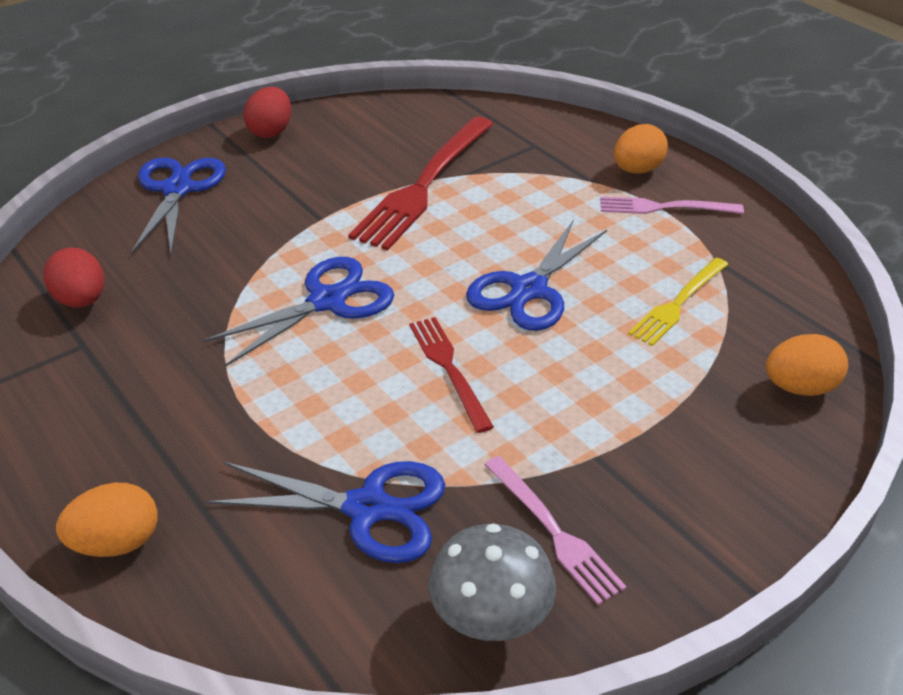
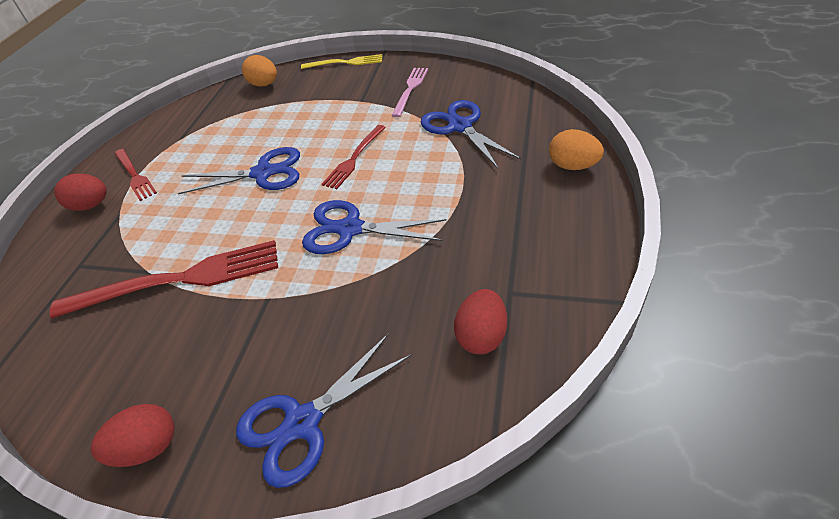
camera: 125 degrees left, 5 degrees up
grey mushroom [429,523,556,641] -> none
pink fork [600,196,744,214] -> red fork [114,149,157,201]
orange egg [614,124,668,174] -> red egg [54,173,107,211]
yellow fork [628,258,729,346] -> yellow fork moved to [301,54,382,69]

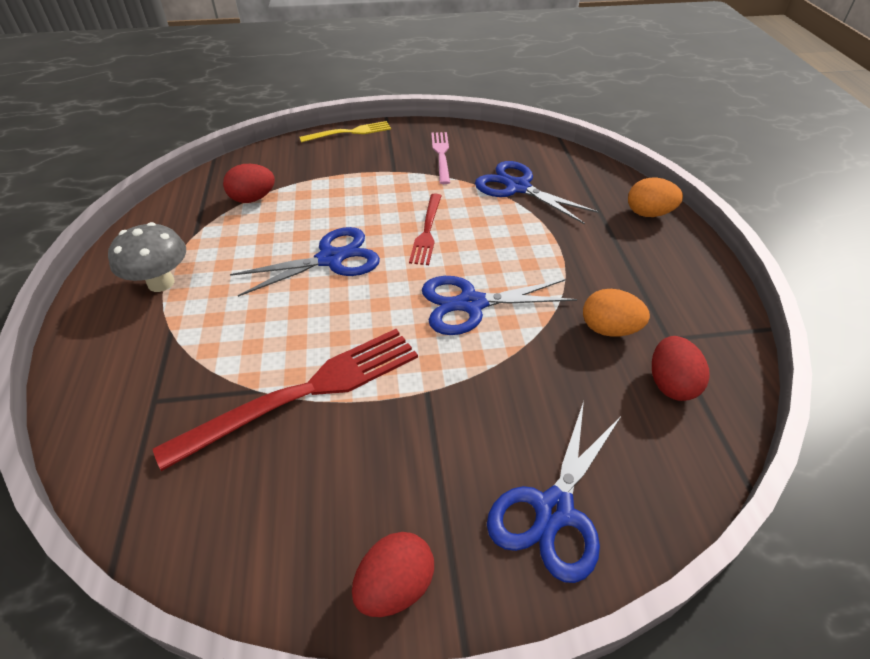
camera: 25 degrees left, 0 degrees up
red egg [54,173,107,211] -> red egg moved to [223,164,275,203]
red fork [114,149,157,201] -> grey mushroom [108,222,186,292]
orange egg [242,55,277,87] -> orange egg moved to [583,289,650,337]

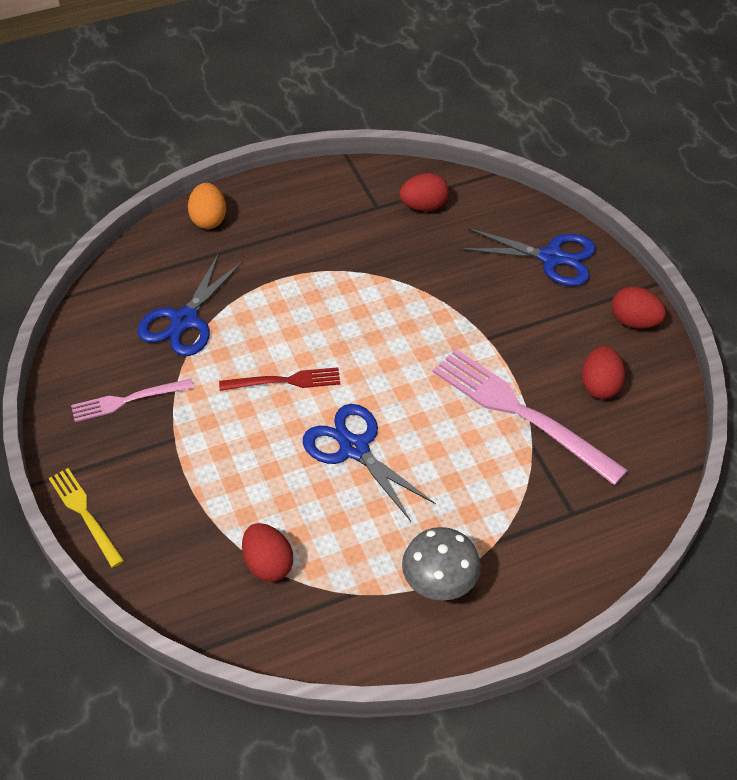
camera: 105 degrees left, 5 degrees up
red fork [153,329,418,471] -> pink fork [433,349,628,485]
blue scissors [422,276,577,335] -> none
orange egg [583,289,650,337] -> none
none -> red egg [582,346,625,399]

